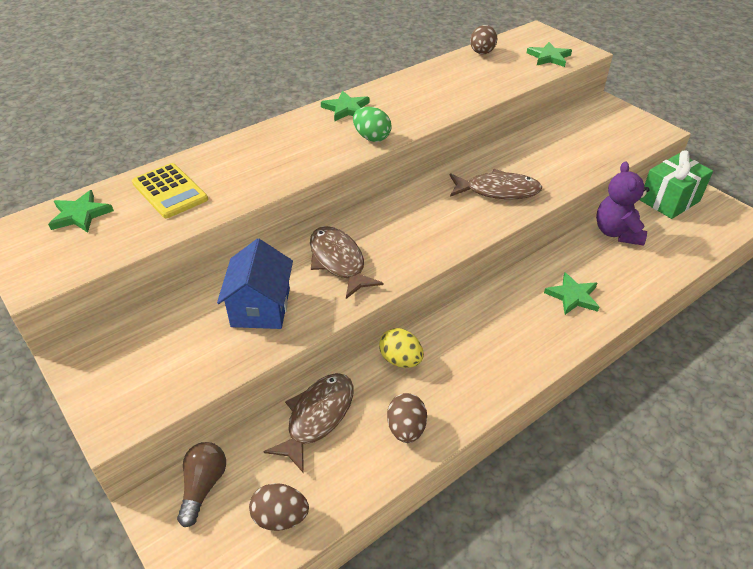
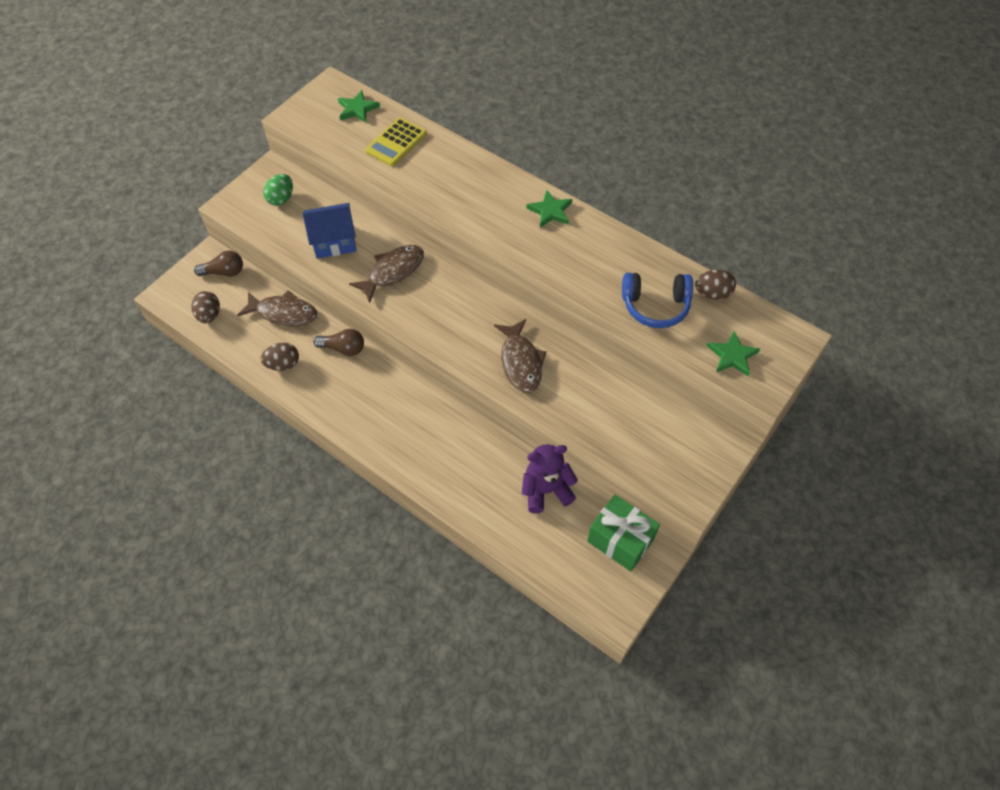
camera: 75 degrees right, 15 degrees up
green egg [353,107,392,142] -> green egg moved to [263,174,293,206]
yellow egg [379,328,424,368] -> brown light bulb [314,329,364,356]
green star [544,272,599,315] -> none
none -> blue headphones [622,273,693,328]

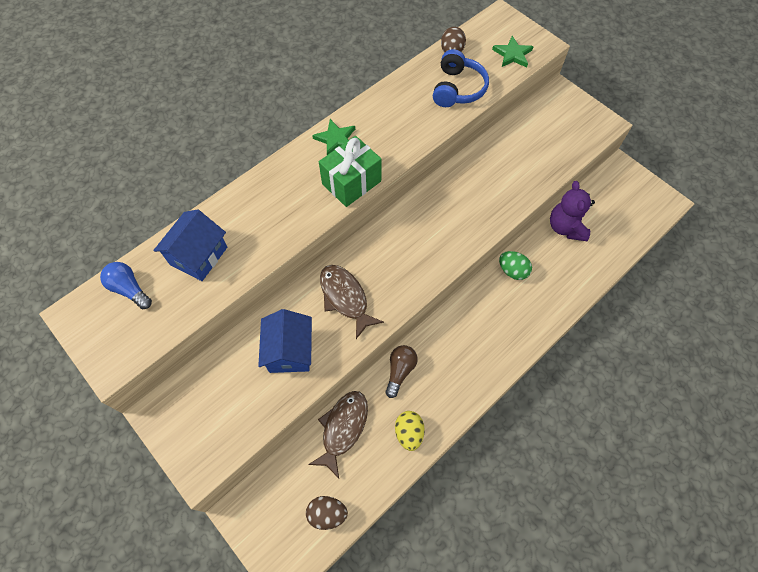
camera: 80 degrees left, 5 degrees up
brown light bulb [194,250,243,277] -> none
brown egg [260,343,299,371] -> yellow egg [395,411,425,451]
green egg [263,174,293,206] -> green egg moved to [499,251,532,280]
green star [338,90,380,123] -> blue light bulb [100,262,152,309]
yellow calculator [365,118,427,166] -> blue house [153,209,227,281]
brown fish [494,319,547,393] -> none
green gift [587,494,660,572] -> green gift moved to [319,136,382,207]

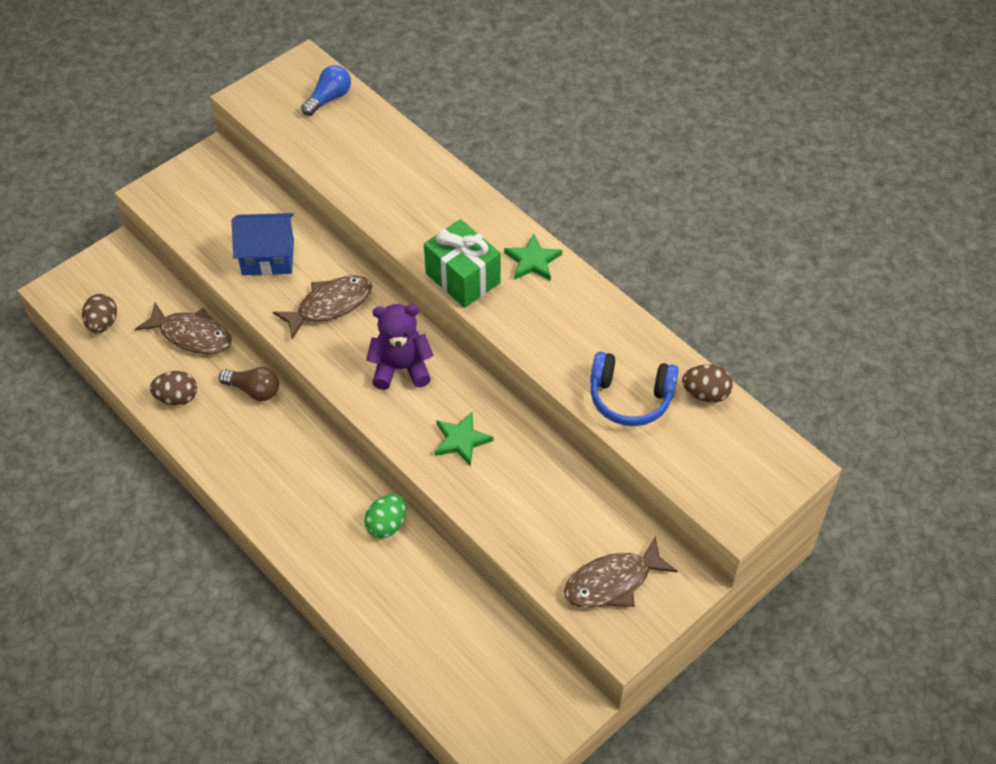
camera: 90 degrees right, 10 degrees down
blue house [153,209,227,281] -> none
yellow egg [395,411,425,451] -> brown egg [150,371,197,405]
green star [492,36,534,67] -> green star moved to [435,412,494,466]
purple teddy bear [550,181,595,241] -> purple teddy bear moved to [366,304,434,390]
none -> brown fish [564,536,678,608]

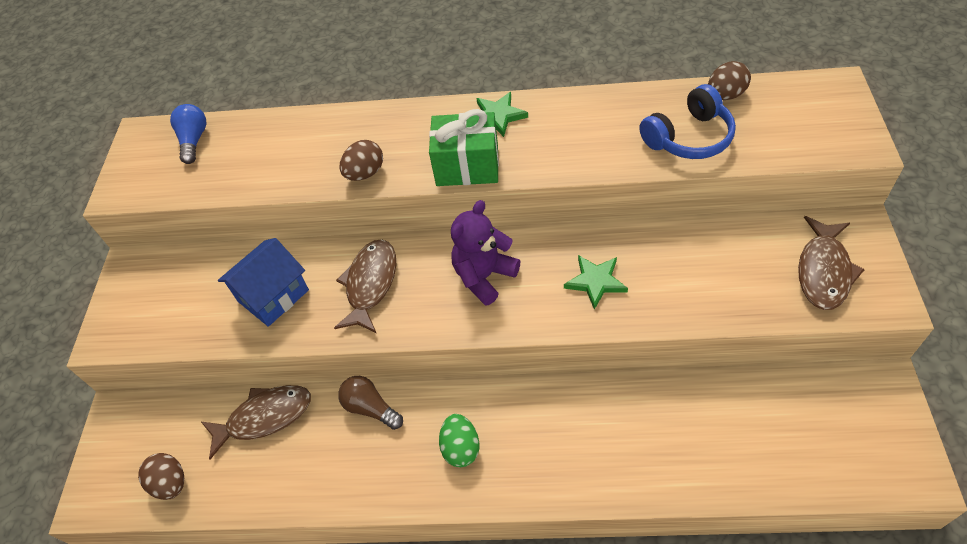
camera: 40 degrees left, 0 degrees up
brown egg [150,371,197,405] -> brown egg moved to [339,140,383,181]
brown light bulb [219,367,279,401] -> brown light bulb turned 120 degrees counterclockwise [338,376,403,430]
green egg [364,494,406,538] -> green egg moved to [439,414,480,467]

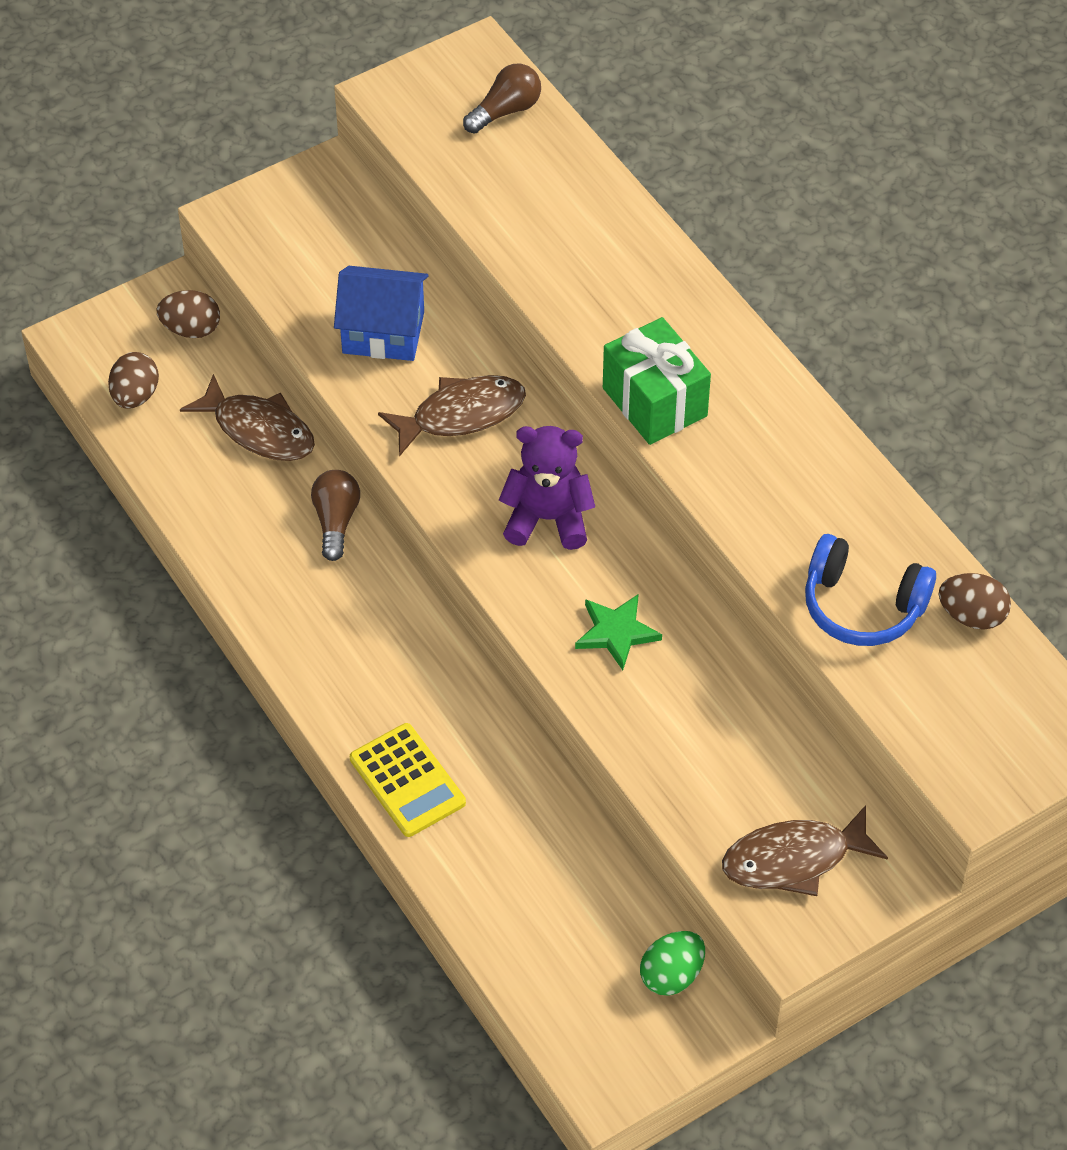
camera: 50 degrees right, 0 degrees up
blue light bulb [170,104,206,164] -> brown light bulb [463,64,541,134]
brown egg [339,140,383,181] -> brown egg moved to [157,290,220,338]
green egg [439,414,480,467] -> green egg moved to [640,931,705,996]
green star [476,92,528,137] -> none
none -> yellow calculator [350,723,466,837]

